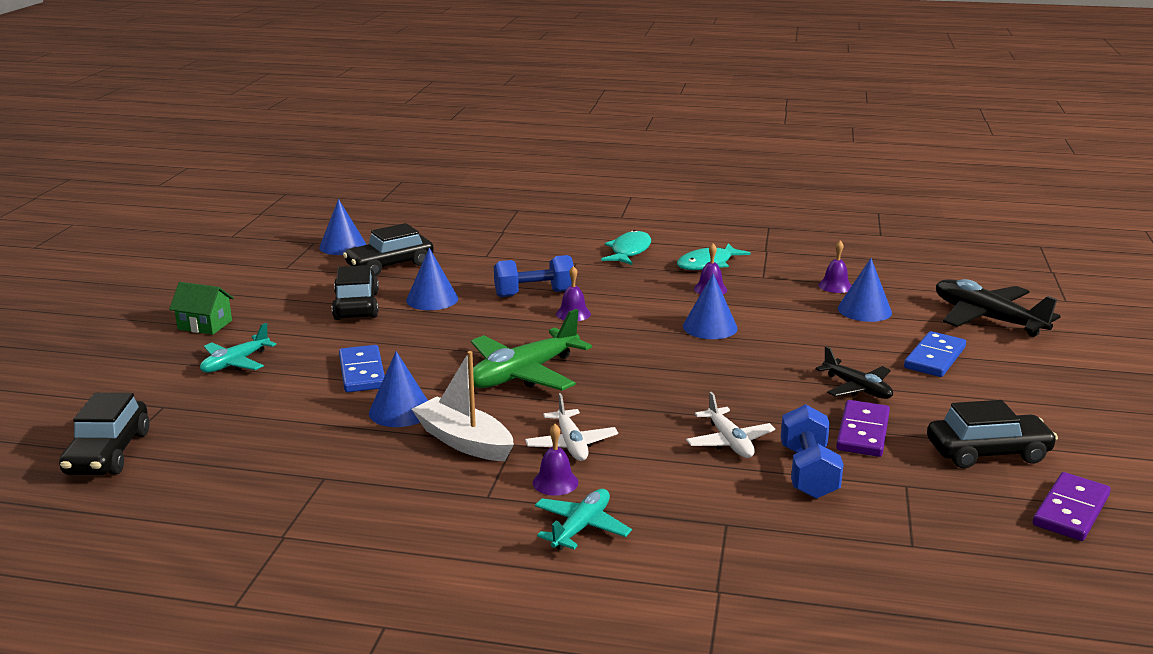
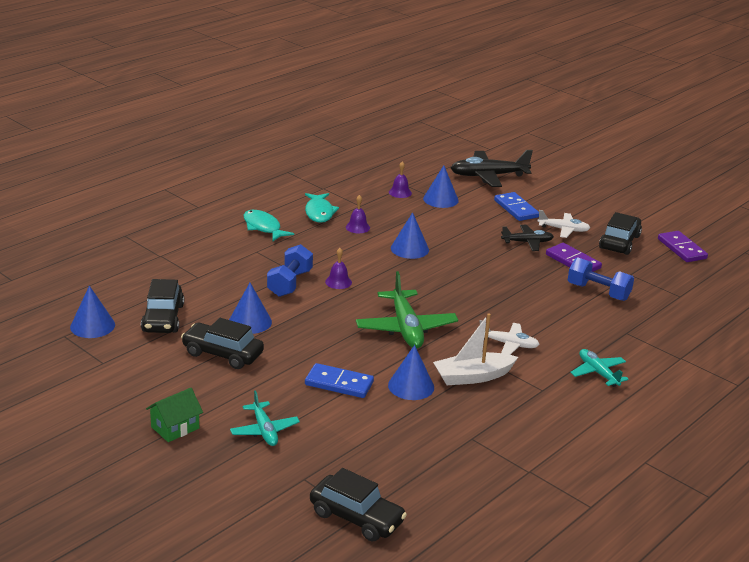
camera: 60 degrees left, 5 degrees up
purple bell [533,424,578,496] -> none
white plane [686,392,775,458] -> white plane moved to [537,210,590,238]

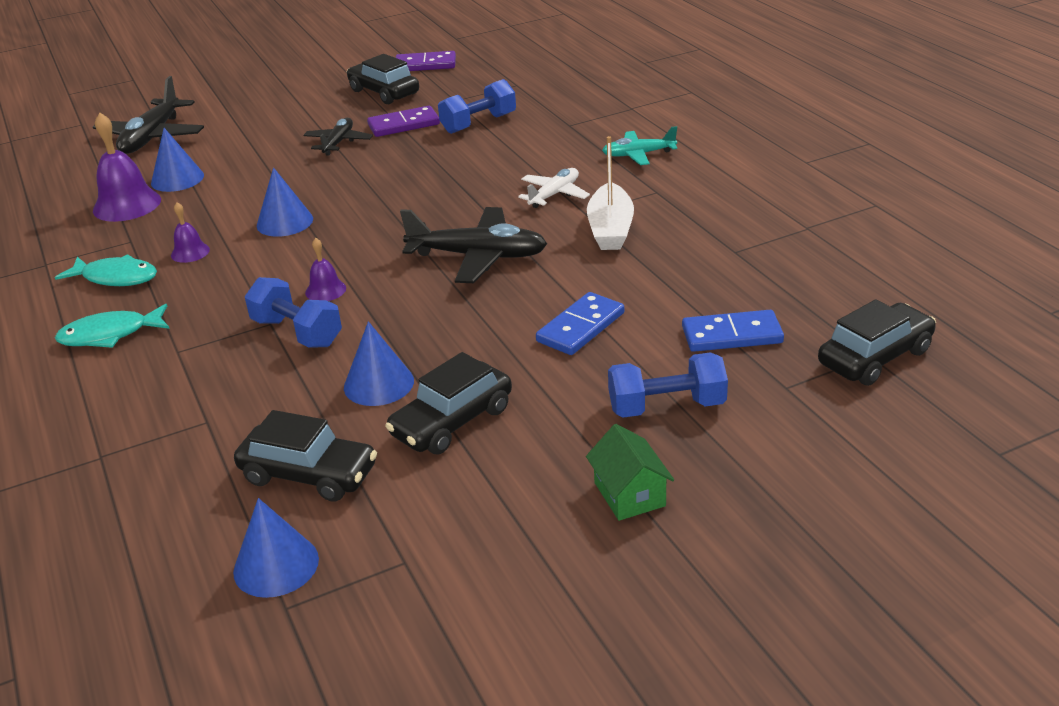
camera: 65 degrees left, 5 degrees up
turquoise plane [230,390,300,446] -> blue dumbbell [608,352,728,418]
green plane [356,271,458,349] -> black plane [400,207,547,283]
blue cone [388,345,434,400] -> none
purple bell [389,162,412,198] -> purple bell [93,113,161,222], size x1.88
blue domino [494,192,539,221] -> blue domino moved to [682,310,784,352]
white plane [537,210,590,238] -> none

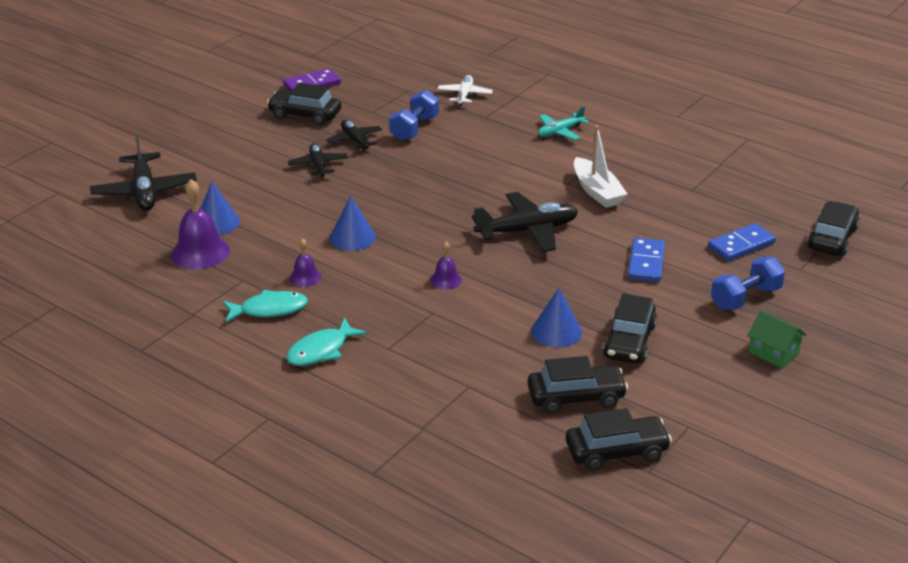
camera: 30 degrees left, 0 degrees up
blue cone [233,498,319,598] -> black car [566,408,672,471]
blue dumbbell [245,277,342,347] -> none
purple domino [367,106,440,137] -> black plane [326,120,382,151]
white plane [518,168,590,208] -> white plane moved to [437,75,493,106]

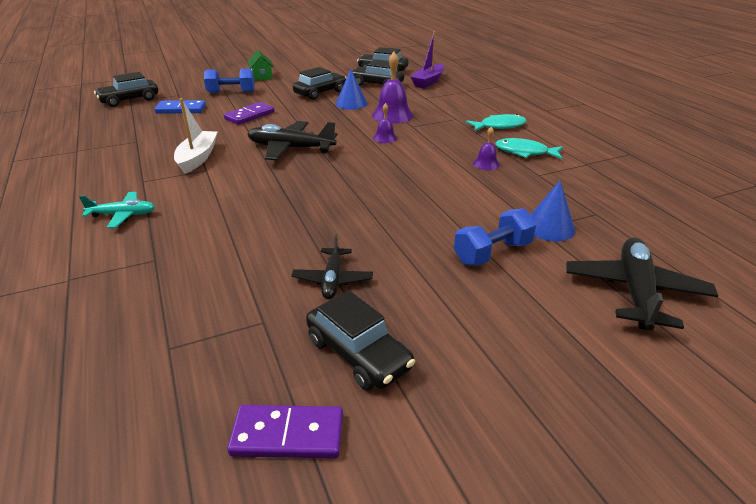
camera: 150 degrees left, 0 degrees up
purple bell [171,179,230,269] -> purple bell moved to [372,52,414,124]
black plane [288,143,348,178] -> none
blue cone [330,196,376,251] -> none
blue dumbbell [389,90,439,141] -> blue dumbbell moved to [454,209,536,266]
white plane [437,75,493,106] -> none
blue domino [628,238,665,282] -> purple domino [224,102,274,125]
none -> purple boat [411,32,444,88]

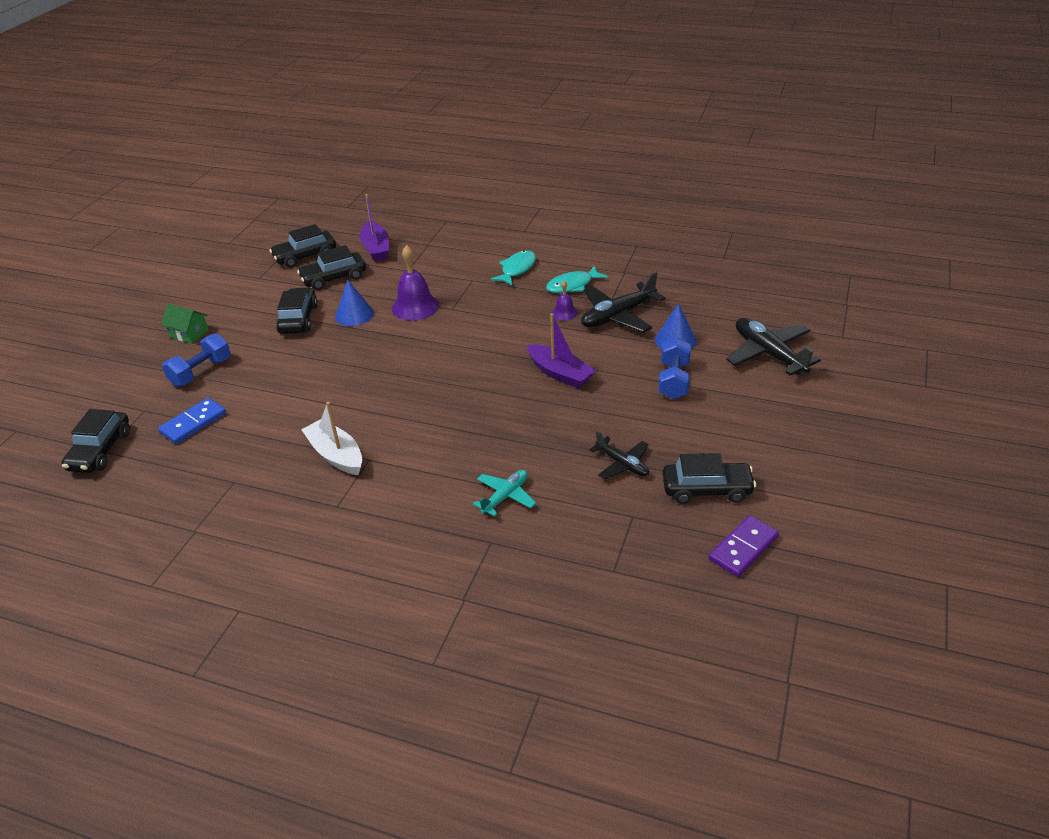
camera: 45 degrees left, 5 degrees up
turquoise plane [79,192,155,228] -> turquoise plane moved to [473,470,536,517]
purple domino [224,102,274,125] -> none
black plane [247,121,337,161] -> black plane moved to [581,272,665,333]
purple bell [373,103,397,143] -> none
none -> purple boat [527,313,596,388]

